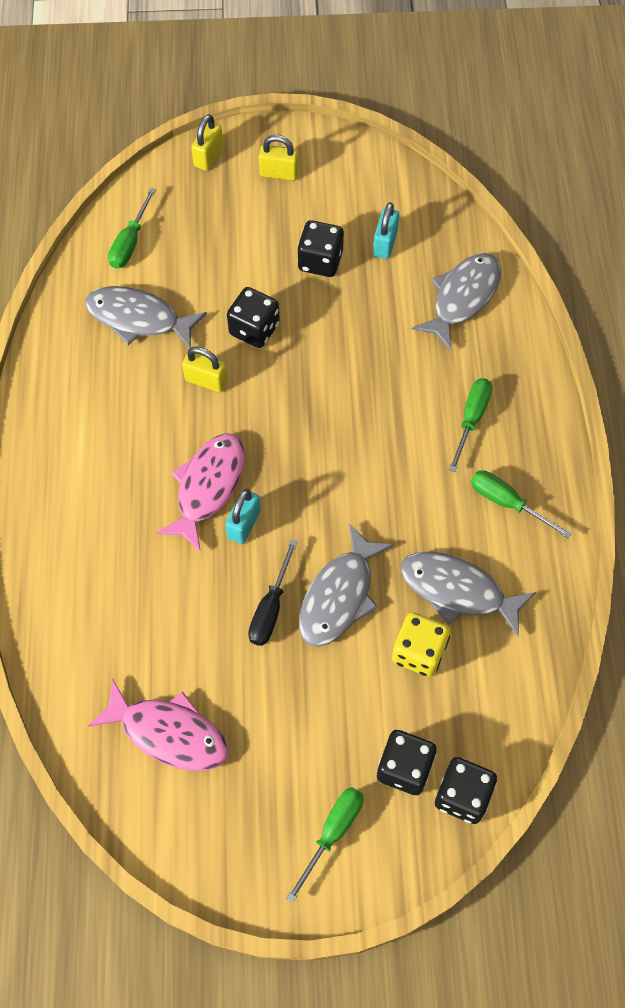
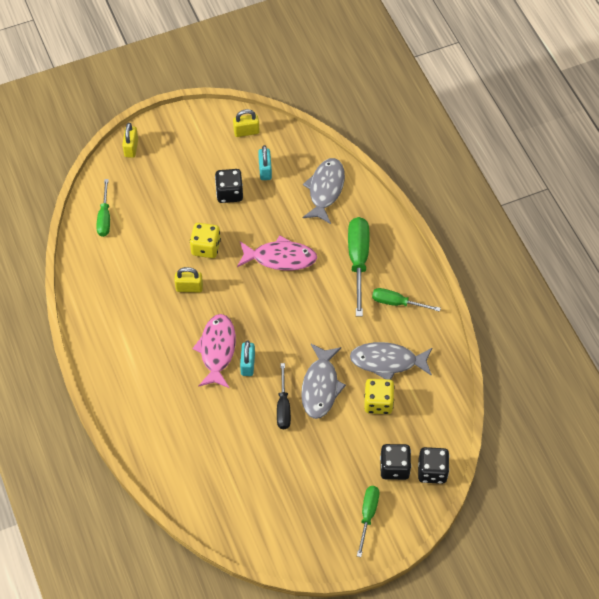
camera: 20 degrees left, 5 degrees down
grey fish [85,286,207,349] -> none
pink fish [88,679,229,771] -> pink fish moved to [237,235,317,271]
black dice [227,287,280,348] -> yellow dice [190,223,221,258]
yellow padlock [259,135,299,181] -> yellow padlock moved to [233,109,260,137]
green screwdriver [449,378,492,472] -> green screwdriver [348,217,369,317], size x1.64

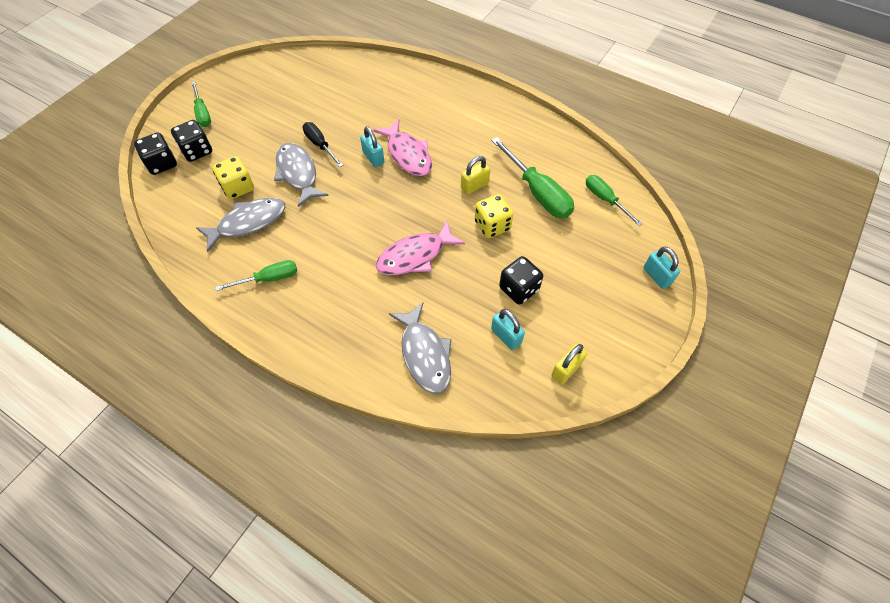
camera: 145 degrees right, 0 degrees up
yellow padlock [122,123,138,158] -> turquoise padlock [643,247,680,289]
green screwdriver [348,217,369,317] -> green screwdriver moved to [491,137,574,218]

